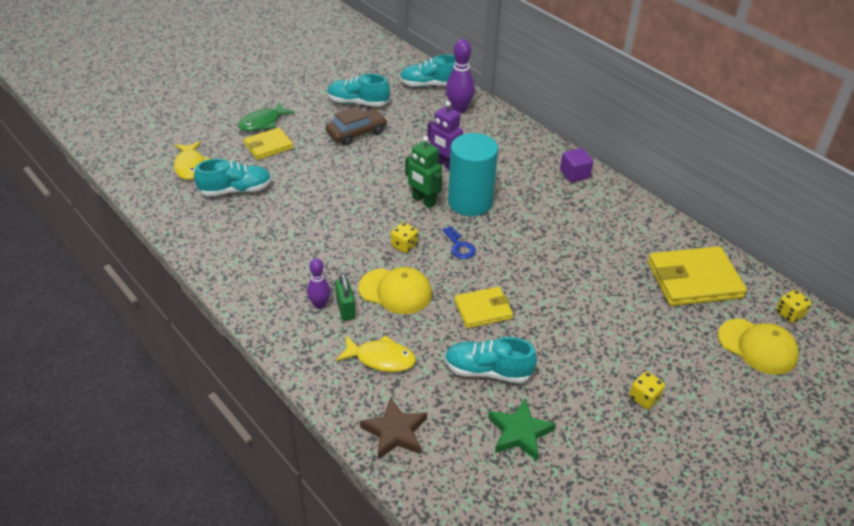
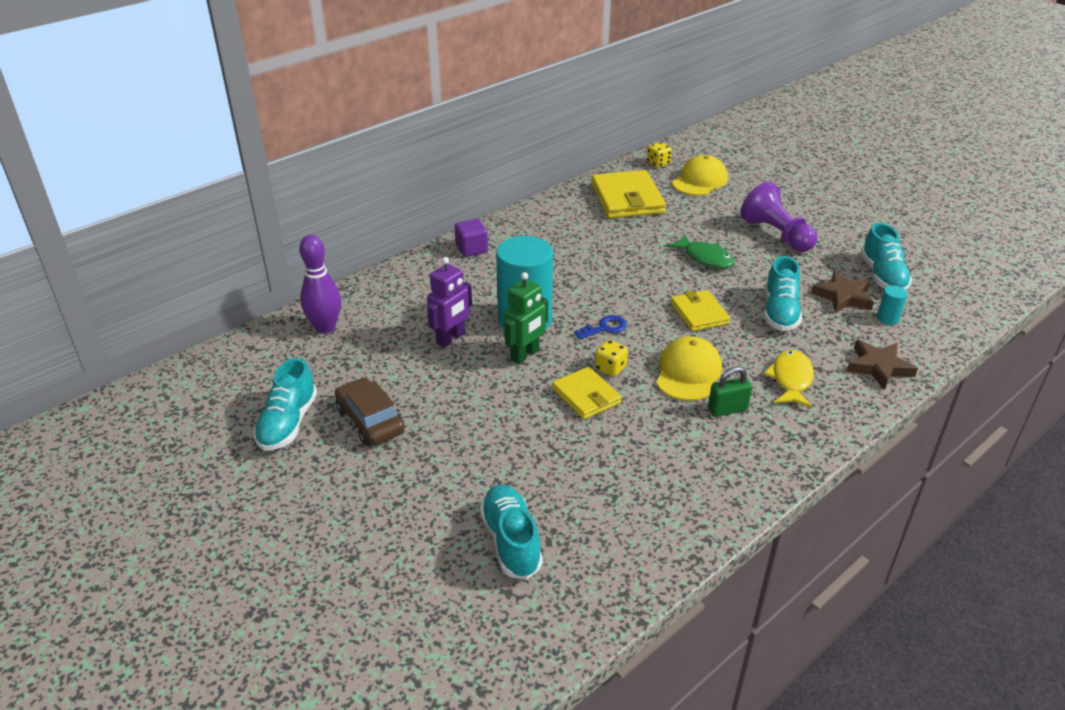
camera: 90 degrees left, 5 degrees down
yellow fish [174,141,211,180] -> none
green fish [238,102,294,131] -> green fish moved to [666,234,735,269]
yellow wallet [244,127,294,160] -> yellow wallet moved to [552,367,622,420]
purple bowling pin [307,258,330,309] -> none
turquoise shoe [400,55,456,87] -> turquoise shoe moved to [861,223,912,290]
green star [488,398,556,461] -> brown star [811,271,874,313]
yellow dice [629,371,665,409] -> purple pawn [740,181,817,252]
none -> turquoise cylinder [877,285,907,325]

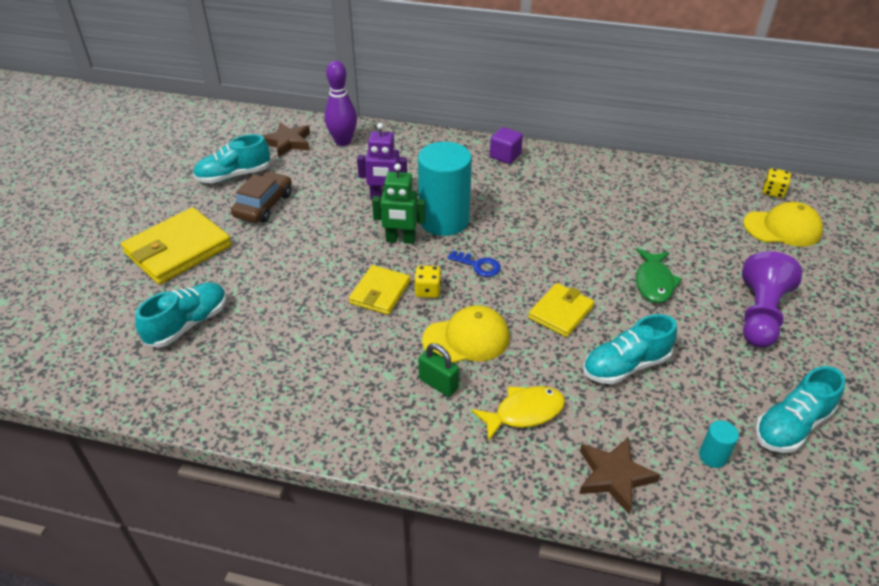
camera: 55 degrees right, 5 degrees up
yellow wallet [591,170,666,219] -> yellow wallet moved to [121,207,232,284]
brown star [811,271,874,313] -> brown star moved to [262,122,310,158]

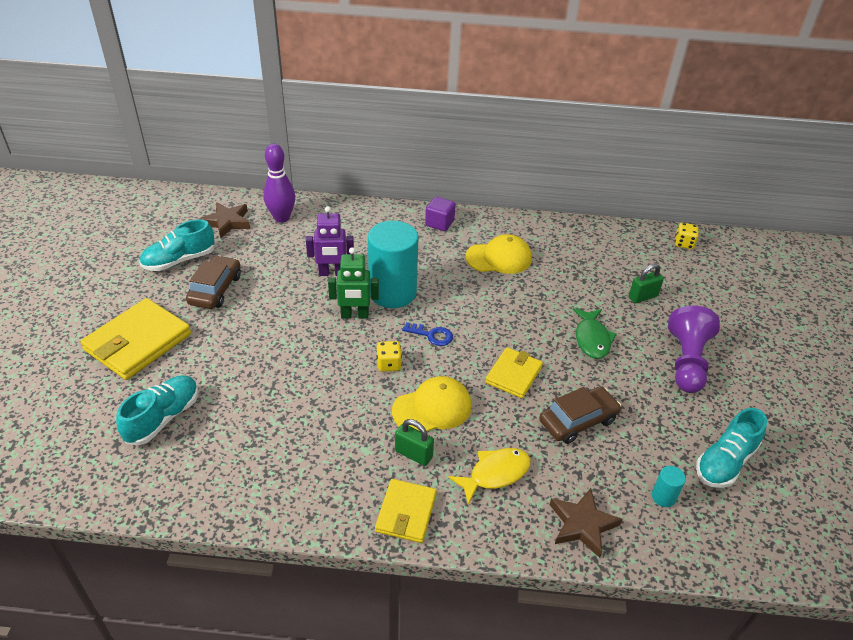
camera: 10 degrees left, 0 degrees up
yellow wallet [349,265,410,315] -> yellow wallet moved to [375,479,437,543]
turquoise shoe [583,314,677,384] -> brown car [539,386,621,444]
yellow cap [743,202,823,247] -> yellow cap moved to [466,234,532,274]
none -> green padlock [629,264,664,304]

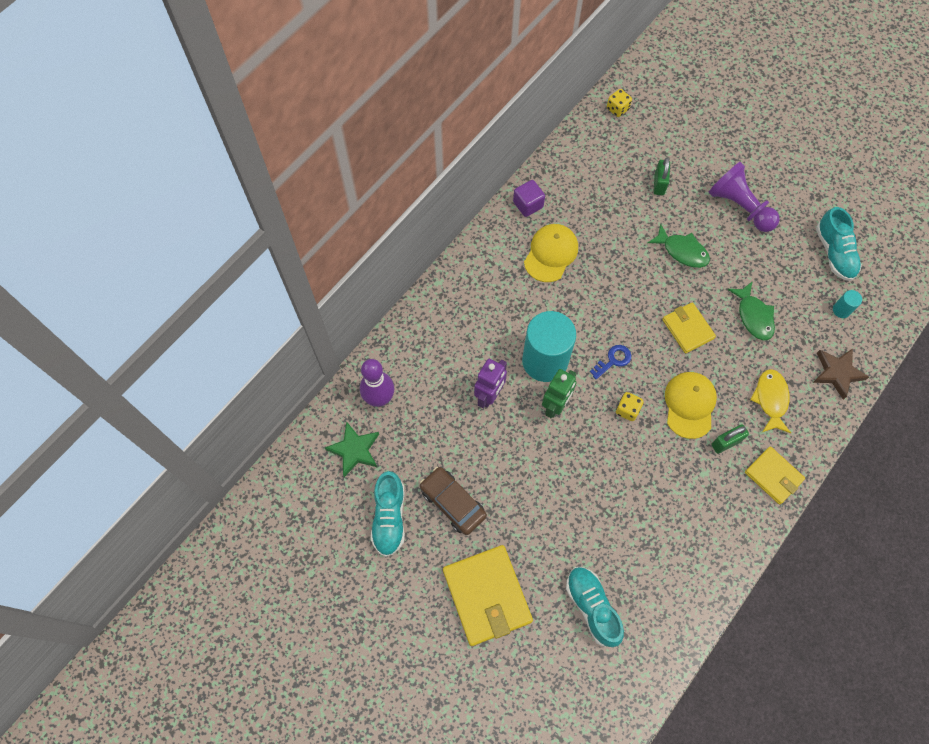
camera: 55 degrees left, 25 degrees up
brown star [200,202,250,238] -> green star [325,421,379,477]
purple cube [425,197,456,231] -> purple cube moved to [513,180,545,217]
brown car [539,386,621,444] -> green fish [727,281,775,340]

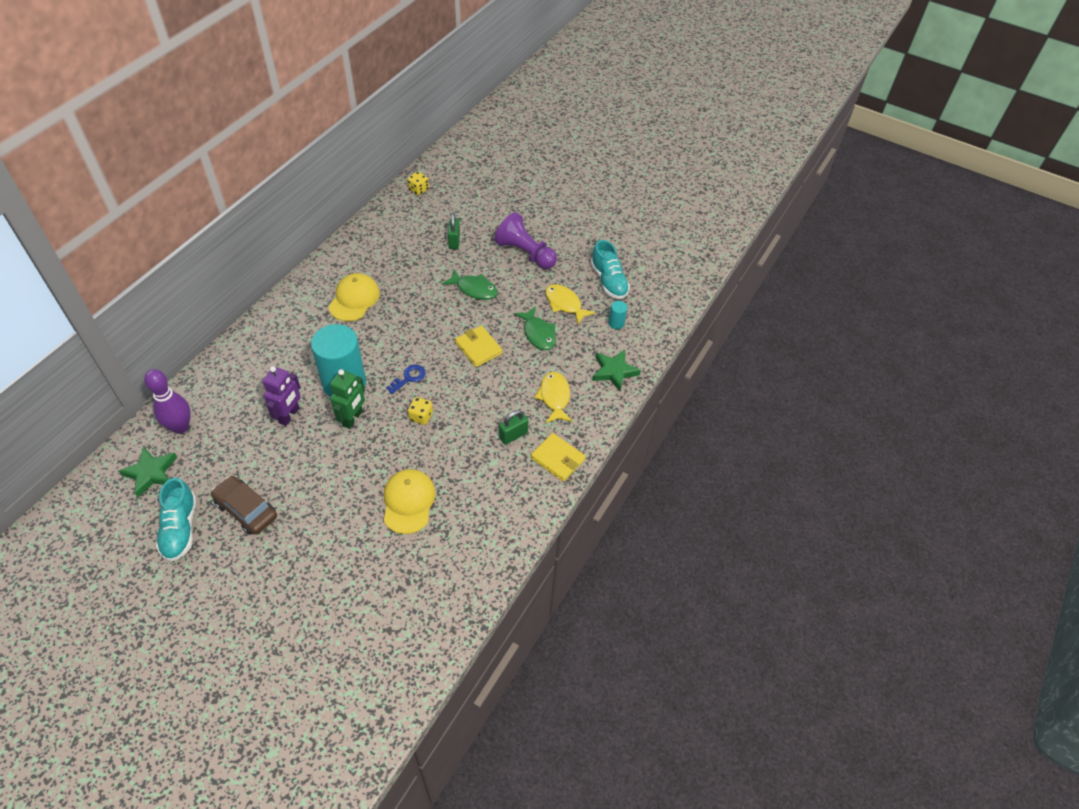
camera: 10 degrees left, 15 degrees down
yellow wallet [443,545,533,646] -> none
purple cube [513,180,545,217] -> none
turquoise shoe [566,567,624,647] -> none
yellow cap [665,372,717,439] -> yellow cap moved to [384,469,436,534]
brown star [813,348,869,400] -> green star [592,350,641,391]
none -> yellow fish [545,284,596,324]

